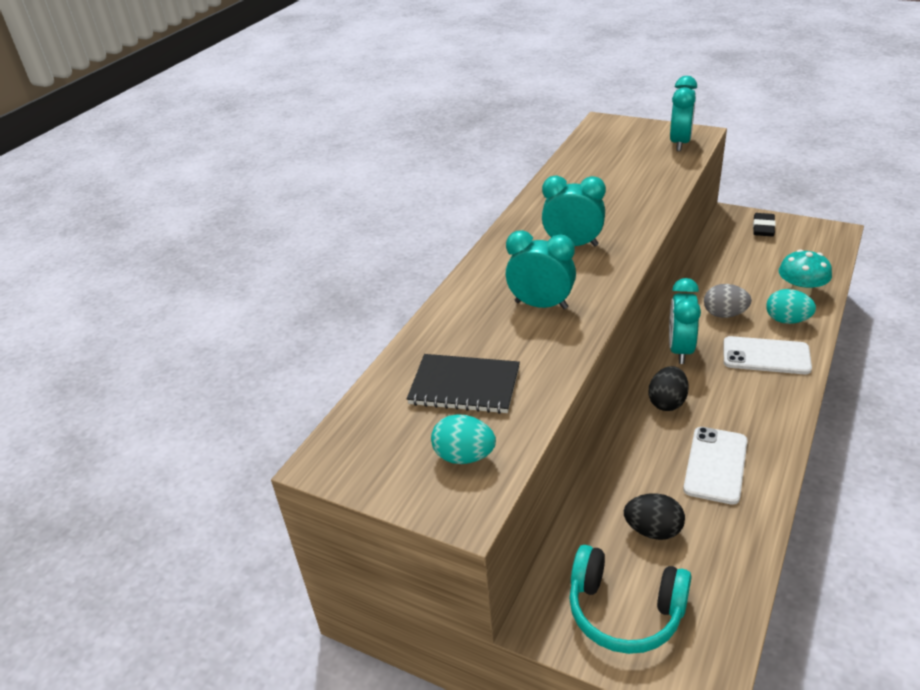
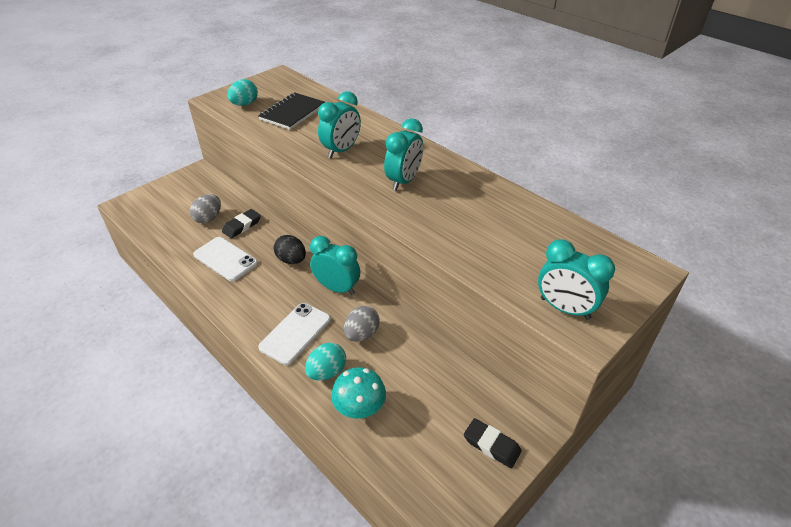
camera: 105 degrees right, 5 degrees up
turquoise headphones [569,545,692,654] -> none
black egg [624,493,685,540] -> grey egg [190,194,221,224]
none -> black eraser [222,209,261,238]

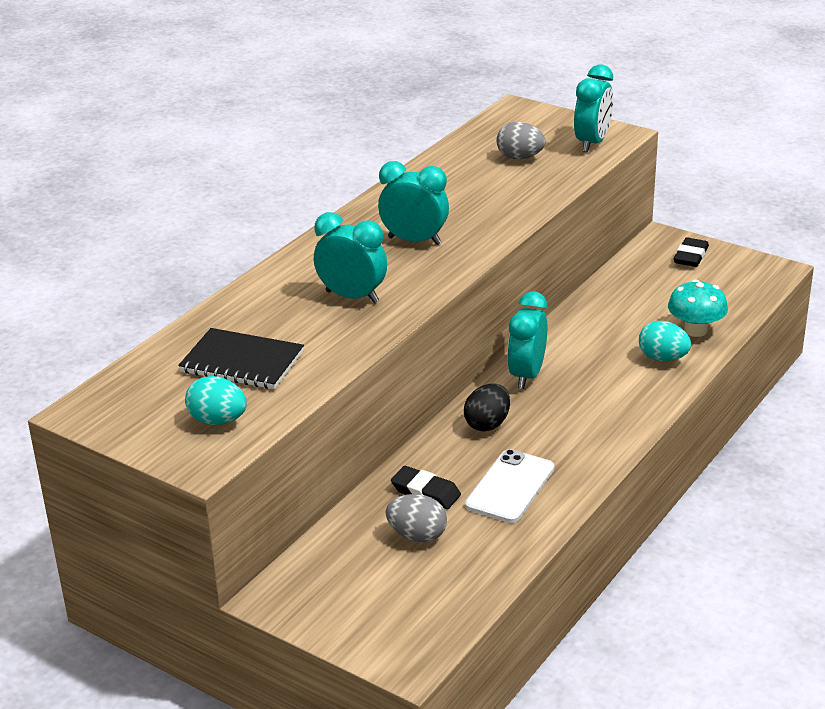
camera: 100 degrees left, 10 degrees down
white phone [258,303,331,365] -> none
grey egg [344,306,380,342] -> grey egg moved to [496,122,545,159]

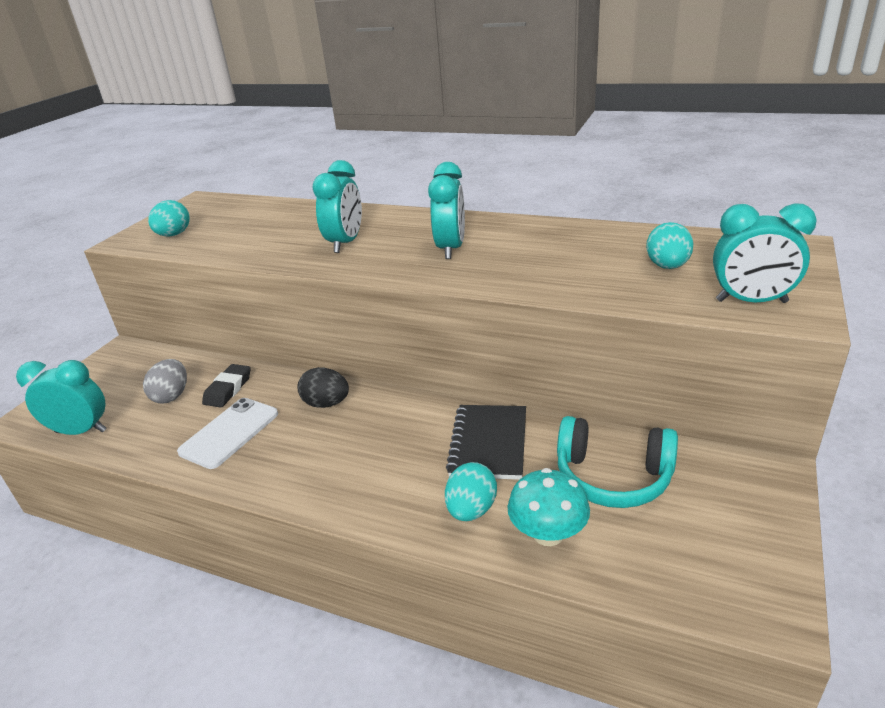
camera: 80 degrees right, 0 degrees up
black notebook [178,328,304,389] -> black notebook moved to [446,405,526,480]
white phone [465,449,554,523] -> white phone turned 75 degrees counterclockwise [177,398,278,469]
grey egg [496,122,545,159] -> turquoise egg [646,222,694,269]
turquoise clock [507,291,547,389] -> turquoise clock moved to [16,360,107,435]
black eraser [674,237,709,267] -> none
none -> turquoise headphones [557,416,678,508]

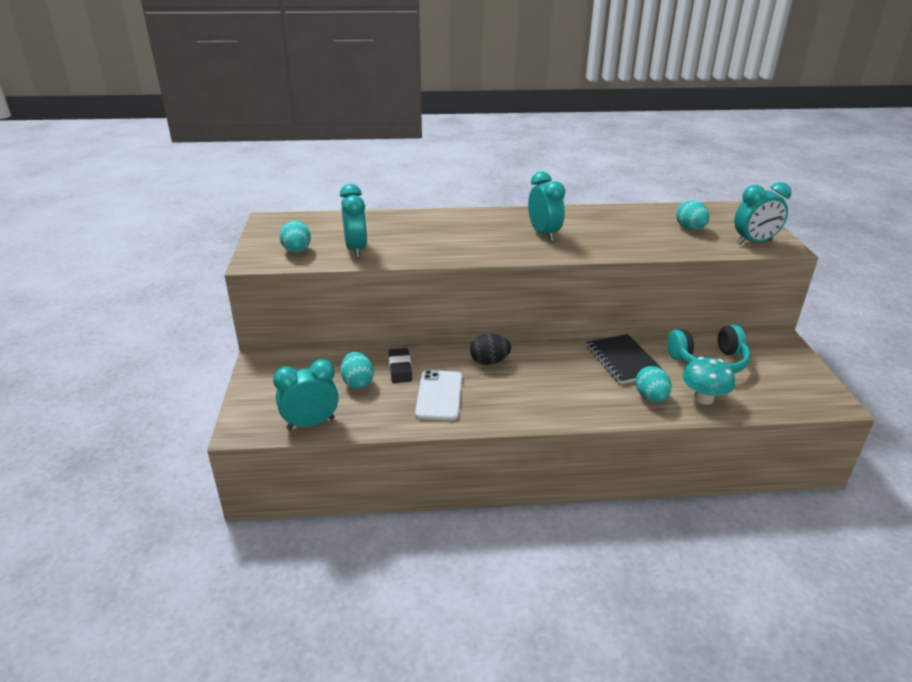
camera: 30 degrees left, 0 degrees up
grey egg [143,359,187,403] -> turquoise egg [341,352,374,389]
turquoise clock [313,160,362,253] -> turquoise clock moved to [340,184,367,258]

